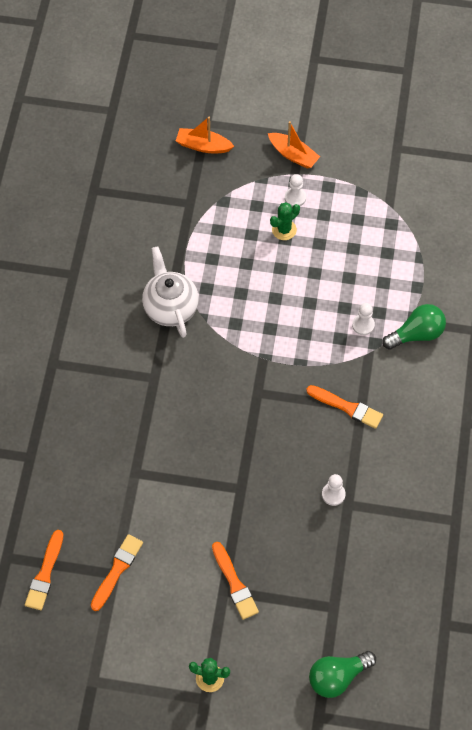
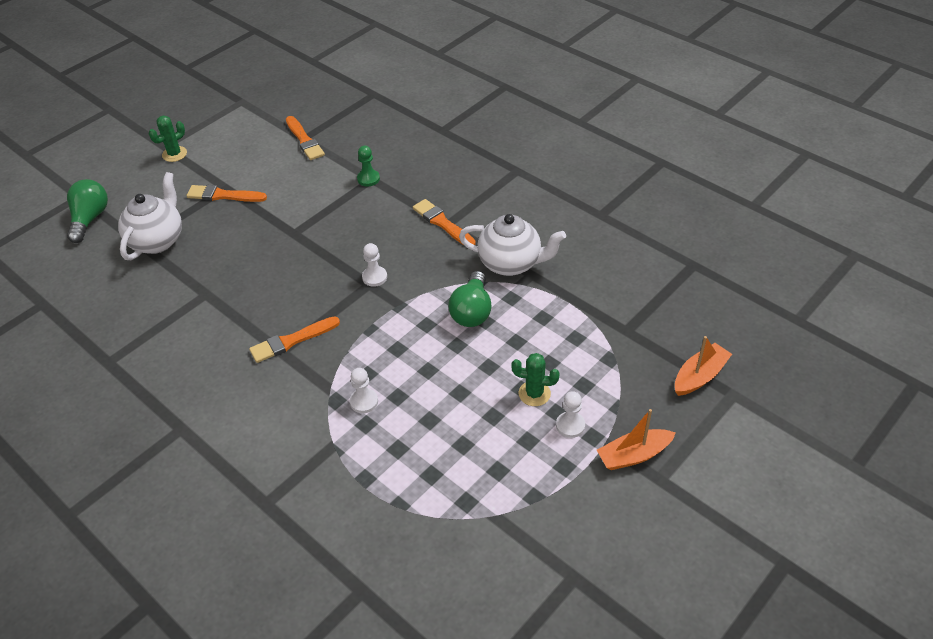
camera: 125 degrees right, 15 degrees down
orange brush [25,530,63,610] -> orange brush moved to [413,199,476,245]
green cactus [270,202,300,240] -> green cactus turned 75 degrees counterclockwise [511,353,560,406]
white pawn [322,474,346,506] -> white pawn moved to [362,243,387,287]
green light bulb [382,304,446,350] -> green light bulb moved to [448,271,492,327]
none -> white teapot [118,172,182,260]
none -> green pawn [357,146,380,186]

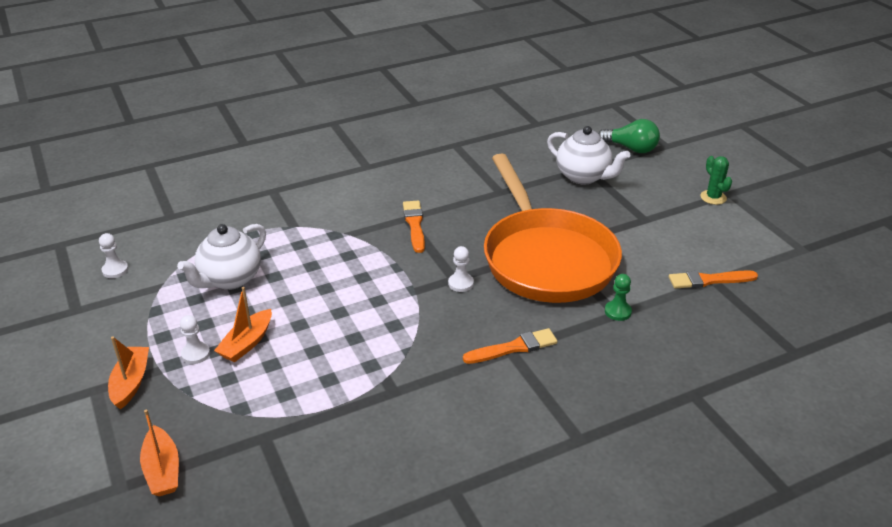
camera: 110 degrees right, 10 degrees down
orange brush [186,185,267,202] -> none
white pawn [350,368,378,413] -> white pawn moved to [99,233,128,278]
green light bulb [448,271,492,327] -> none
white teapot [459,214,566,276] -> white teapot moved to [177,224,266,290]
green cactus [511,353,560,406] -> orange boat [214,287,272,362]
none -> orange pan [484,153,622,303]

